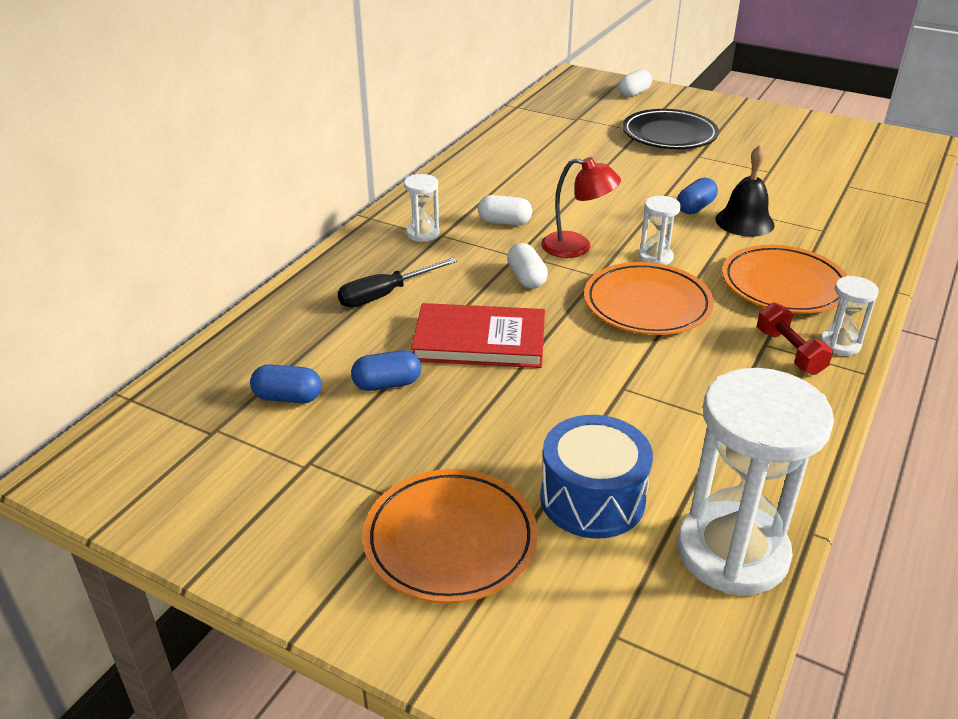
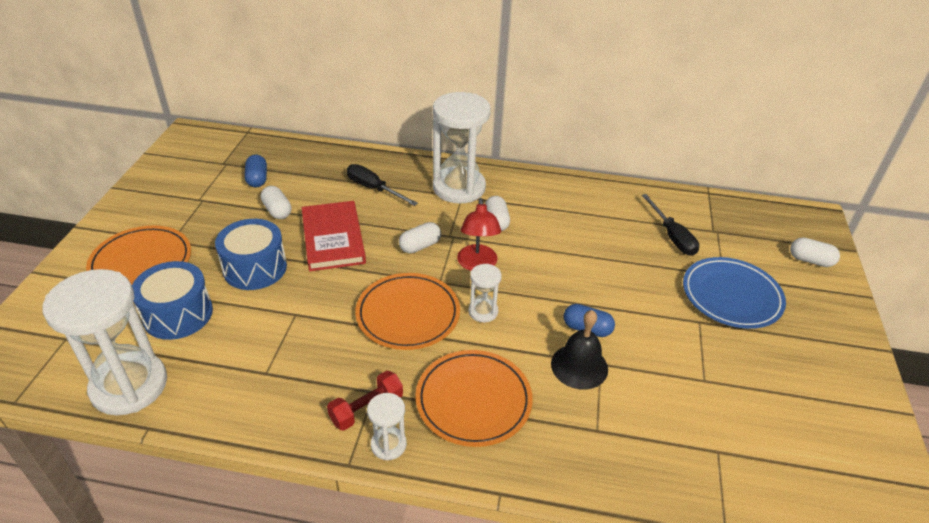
camera: 70 degrees right, 5 degrees up
blue capsule [351,350,421,391] -> white capsule [261,186,291,219]
white hourglass [404,174,440,242] -> white hourglass [433,92,491,203], size x2.16
black plate [622,109,719,149] -> blue plate [683,257,786,329]
none -> blue drum [215,219,287,290]
none -> black screwdriver [642,194,699,256]

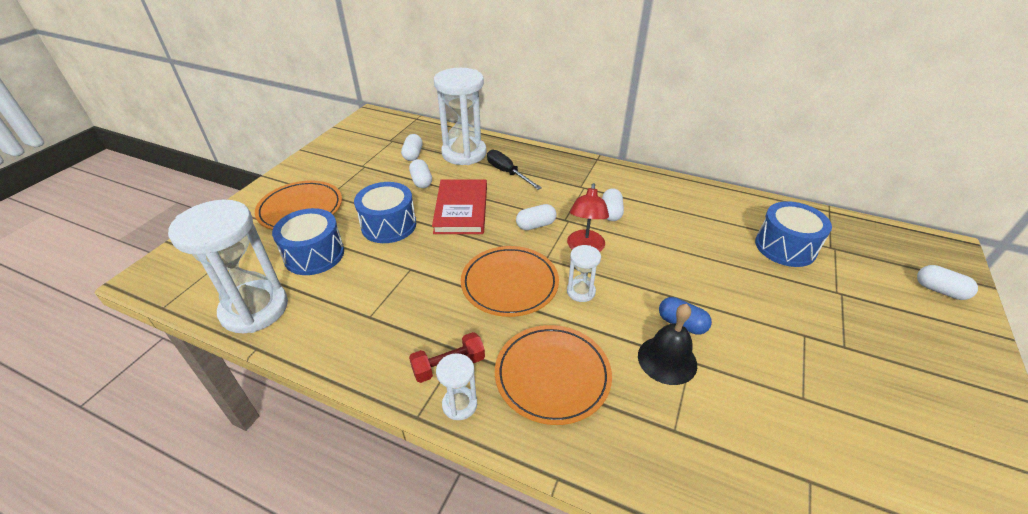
camera: 15 degrees right, 0 degrees up
blue capsule [245,155,267,187] -> white capsule [401,134,423,161]
white hourglass [433,92,491,203] -> white hourglass moved to [434,68,487,165]
black screwdriver [642,194,699,256] -> blue drum [755,201,832,267]
blue plate [683,257,786,329] -> none

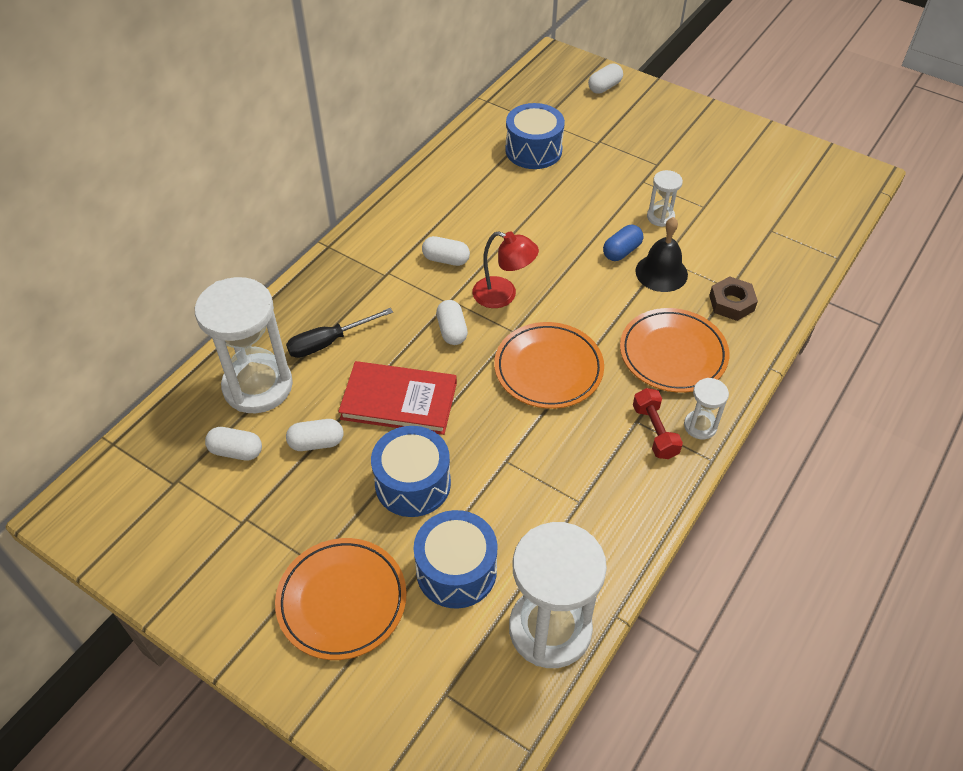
camera: 80 degrees left, 10 degrees up
white hourglass [567,245,601,302] -> white hourglass moved to [647,170,683,227]
none -> brown nut [709,276,758,321]

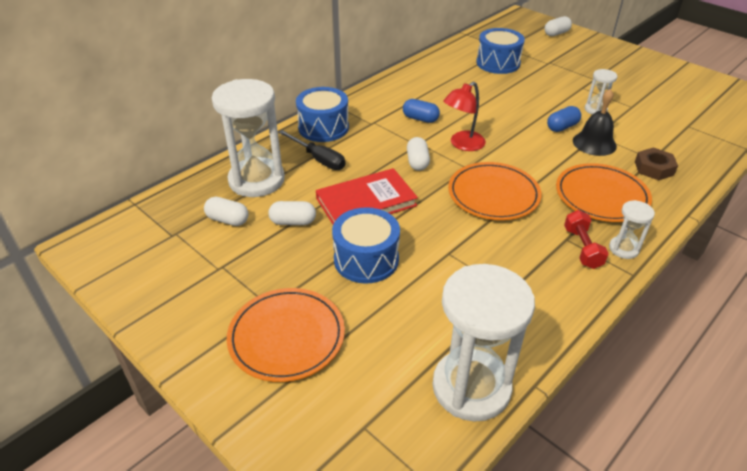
camera: 10 degrees right, 10 degrees down
black screwdriver [286,308,393,358] -> black screwdriver turned 120 degrees counterclockwise [278,130,345,170]
red book [338,361,457,435] -> red book turned 45 degrees counterclockwise [316,168,418,224]
blue drum [413,510,498,609] -> blue drum moved to [296,87,349,142]
white capsule [422,236,470,266] -> blue capsule [403,99,440,123]
red lamp [473,231,539,308] -> red lamp turned 105 degrees clockwise [443,82,486,151]

